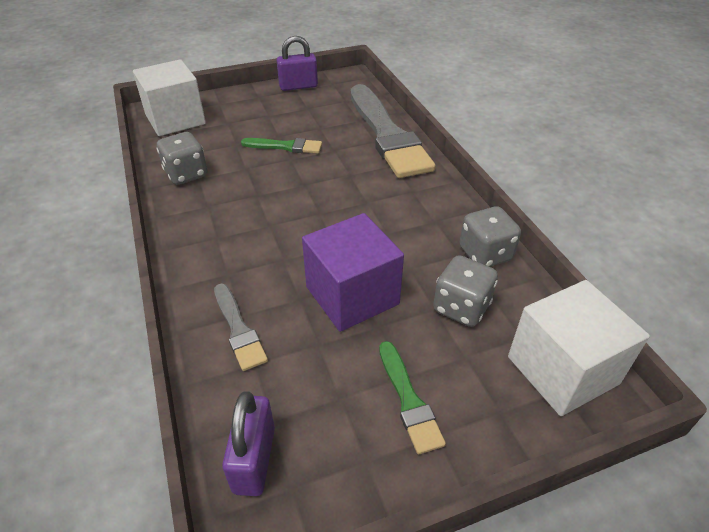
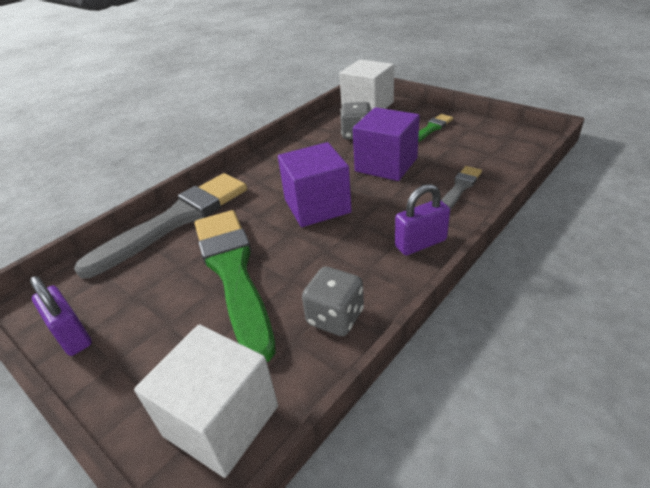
camera: 115 degrees left, 5 degrees down
purple padlock [222,391,275,496] -> purple padlock moved to [395,184,450,255]
green brush [241,138,322,154] -> green brush [195,210,276,362], size x2.16
grey dice [460,206,521,267] -> none
none -> purple cube [278,142,352,227]

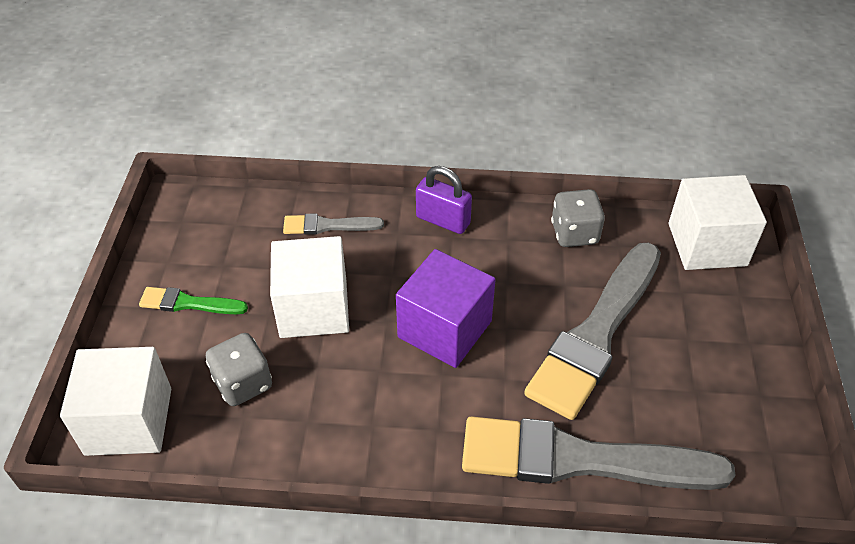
camera: 130 degrees left, 10 degrees up
purple padlock [30,276,92,356] -> none
green brush [195,210,276,362] -> grey brush [524,243,661,420]
purple cube [353,107,420,181] -> white cube [270,236,349,338]

